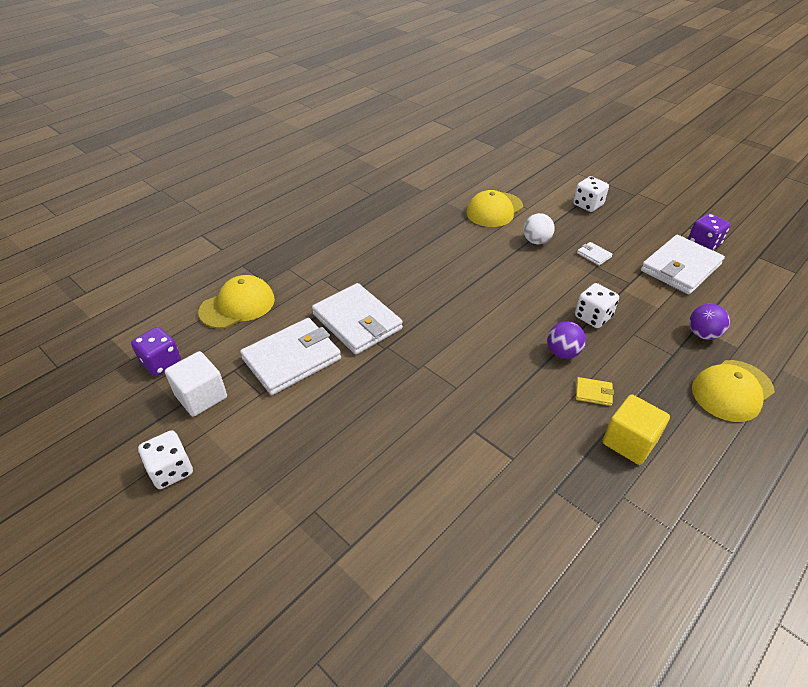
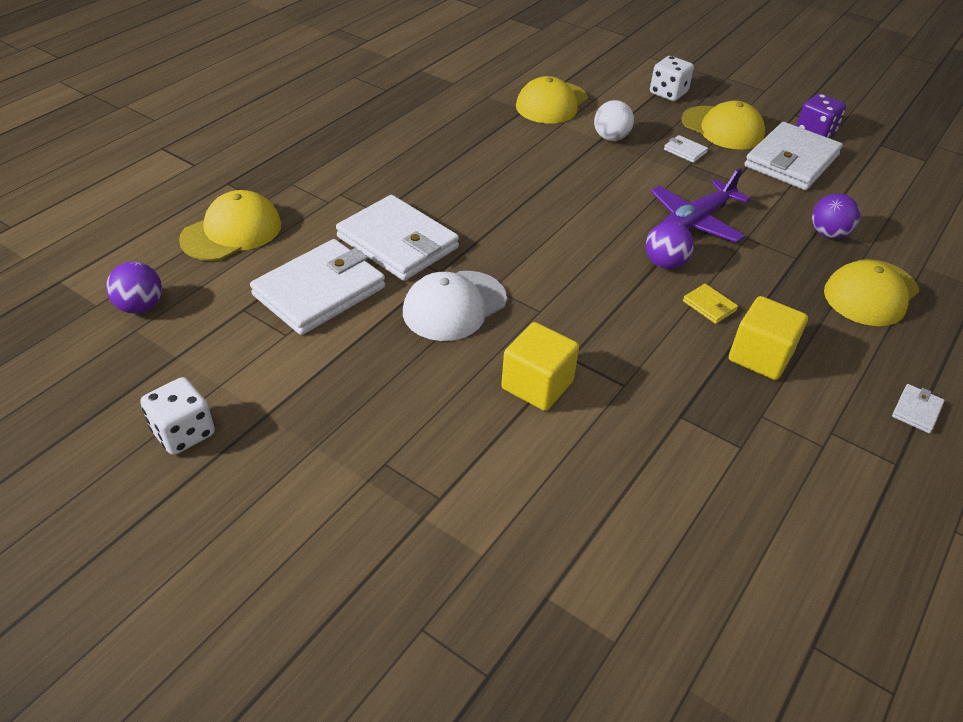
camera: 10 degrees left, 0 degrees up
purple dice [131,327,181,376] -> purple ball [106,262,162,313]
white cube [165,351,227,417] -> none
white dice [575,283,619,328] -> purple plane [650,168,750,242]
yellow wallet [576,377,614,406] -> yellow wallet turned 45 degrees clockwise [683,284,738,324]
none -> white cap [403,271,507,341]
none -> yellow cube [501,322,579,411]
none -> yellow cap [681,101,765,150]
none -> white wallet [892,384,944,433]

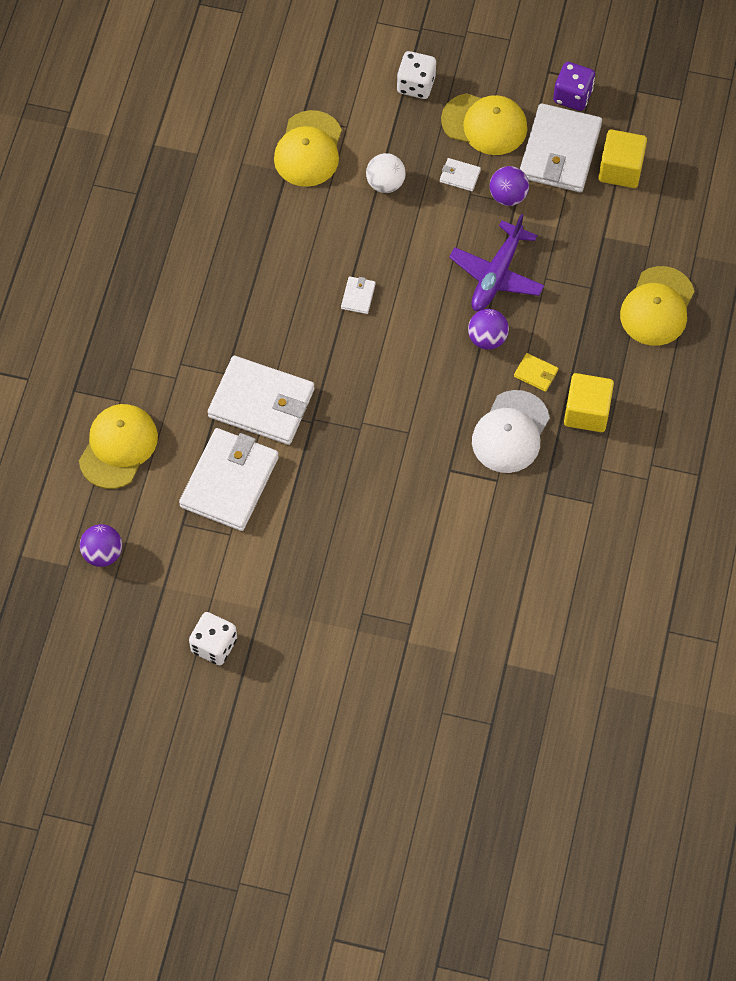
camera: 20 degrees left, 20 degrees up
white cap [403,271,507,341] -> white cap moved to [472,390,550,473]
yellow cube [501,322,579,411] -> yellow cube moved to [598,130,647,188]
purple ball [812,193,860,239] -> purple ball moved to [490,166,529,206]
white wallet [892,384,944,433] -> white wallet moved to [341,276,376,314]

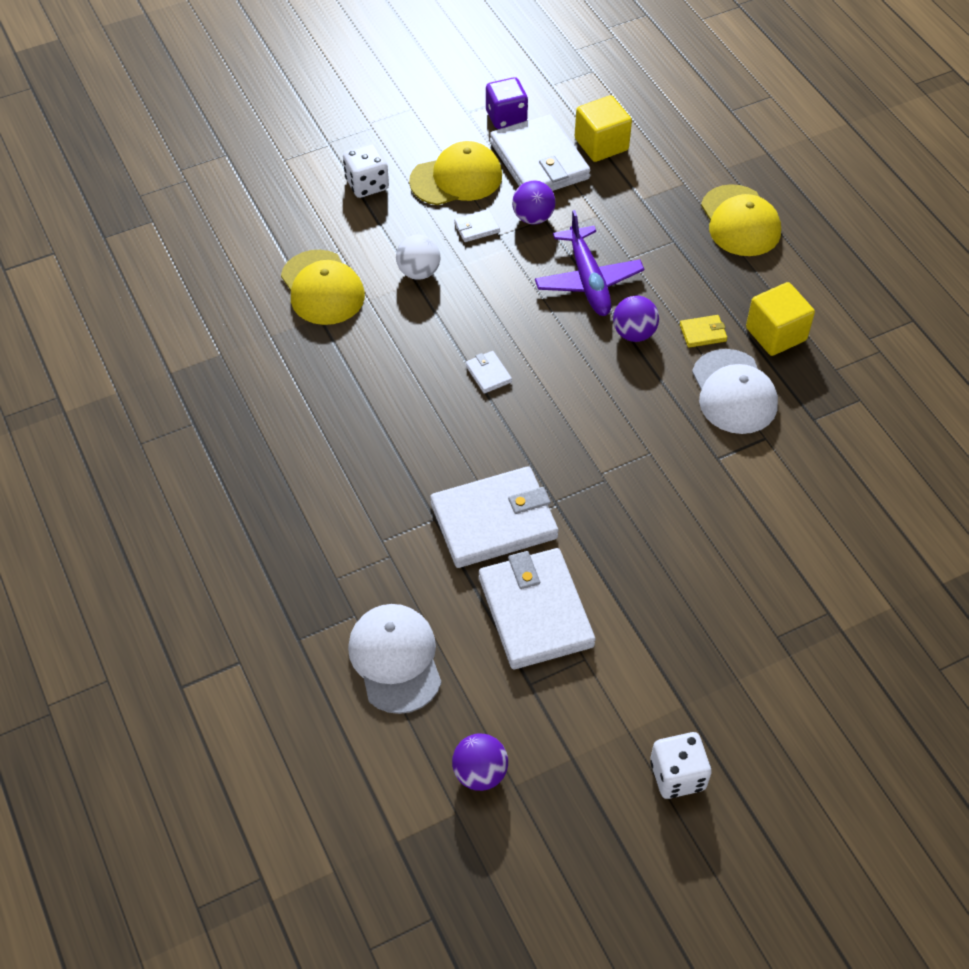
camera: 40 degrees left, 10 degrees down
yellow cap [79,404,158,489] -> white cap [348,604,442,714]

